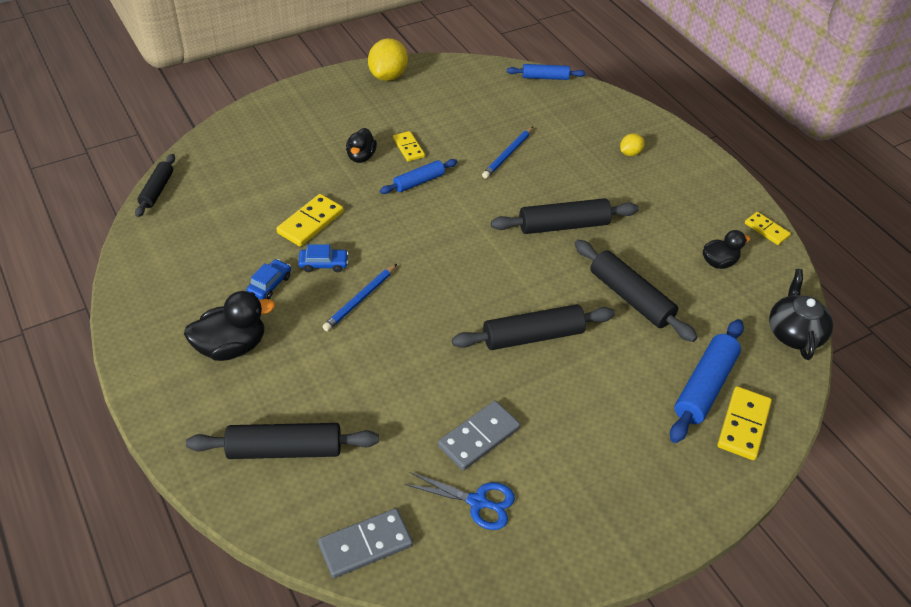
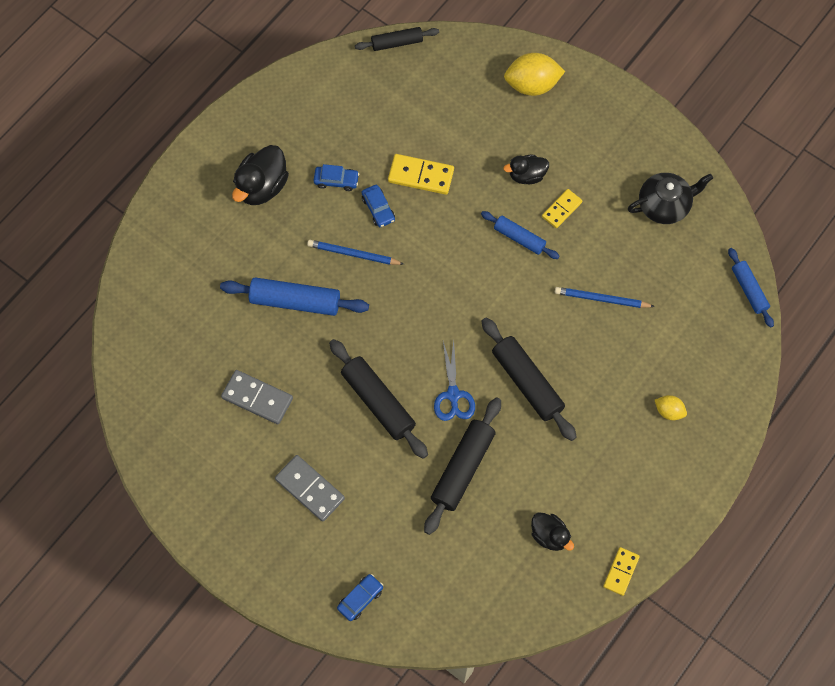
camera: 70 degrees right, 20 degrees up
black duck [184,291,275,361] -> black duck turned 75 degrees clockwise [232,145,289,205]
black rolling pin [186,423,379,459] -> none
grey domino [318,508,413,578] -> grey domino moved to [275,455,345,522]
yellow lemon [368,38,408,81] -> yellow lemon moved to [504,53,565,96]
blue scissors [404,472,515,530] -> blue scissors moved to [434,340,475,421]
blue rolling pin [670,319,744,443] -> blue rolling pin moved to [220,278,369,316]
yellow domino [717,386,772,460] -> blue car [337,574,383,621]
black teapot [769,269,833,360] -> black teapot moved to [628,173,713,224]

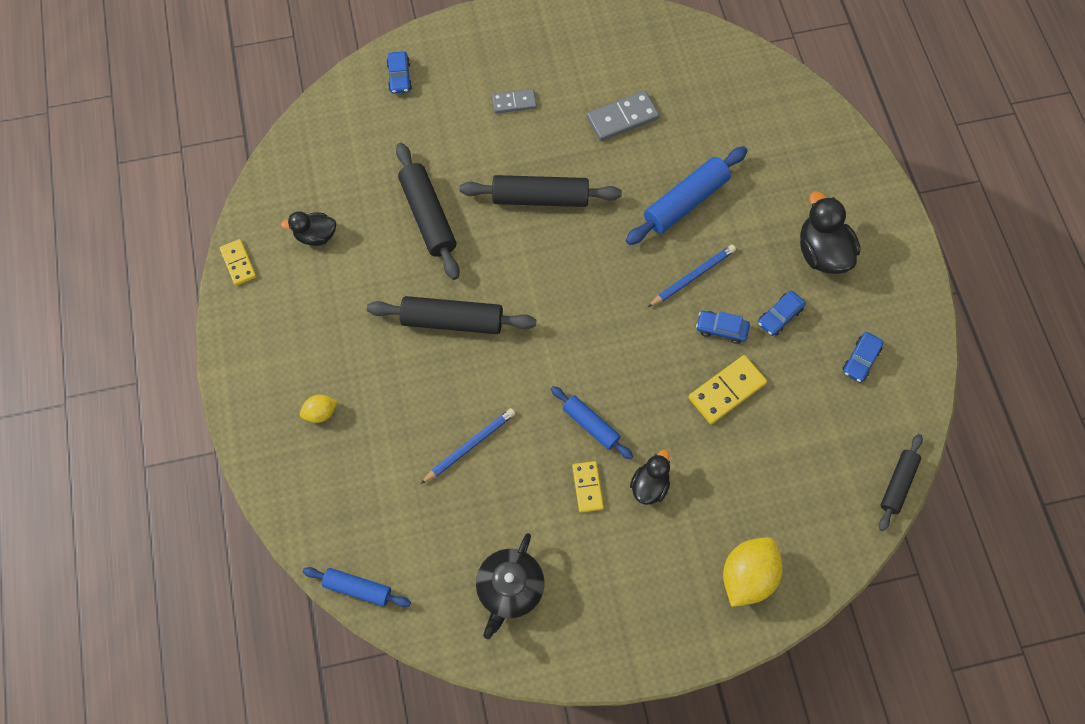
camera: 130 degrees right, 0 degrees up
grey domino [275,455,345,522] -> grey domino [492,89,537,114], size x0.65
blue scissors [434,340,475,421] -> none
blue rolling pin [481,211,560,259] -> blue rolling pin turned 60 degrees clockwise [551,386,633,460]
none -> blue car [842,332,883,382]

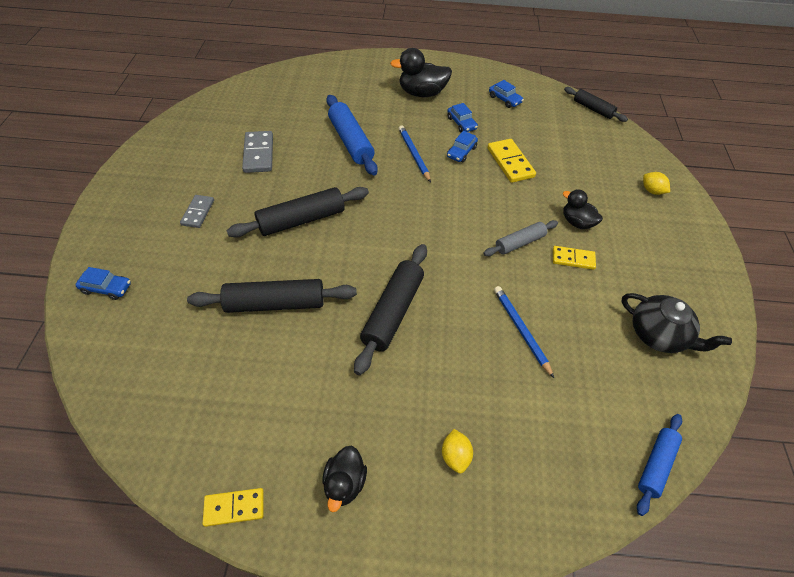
camera: 75 degrees left, 15 degrees down
black duck [281,211,336,246] -> black duck moved to [322,446,367,512]
black rolling pin [459,175,622,207] -> black rolling pin turned 45 degrees clockwise [227,187,369,238]
blue rolling pin [551,386,633,460] -> grey rolling pin [483,220,558,256]
yellow lemon [723,537,783,607] -> yellow lemon [643,172,670,195], size x0.53

